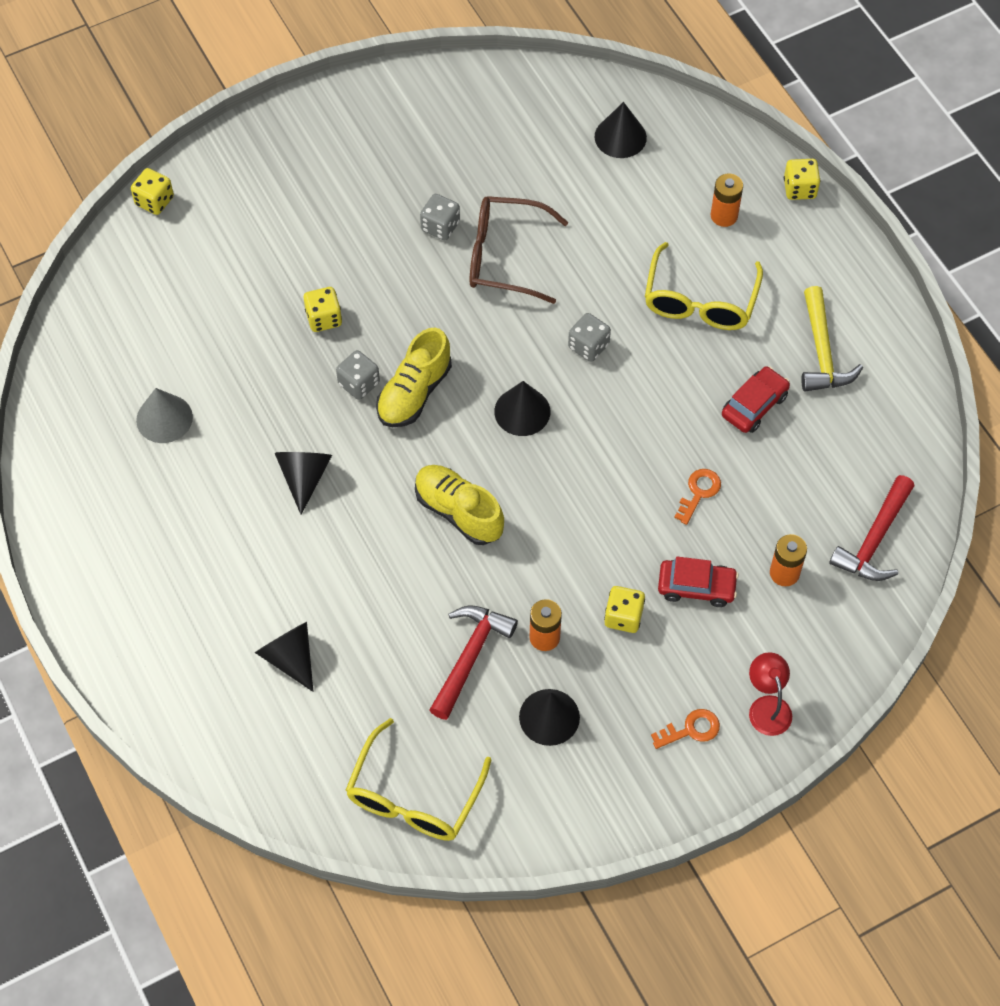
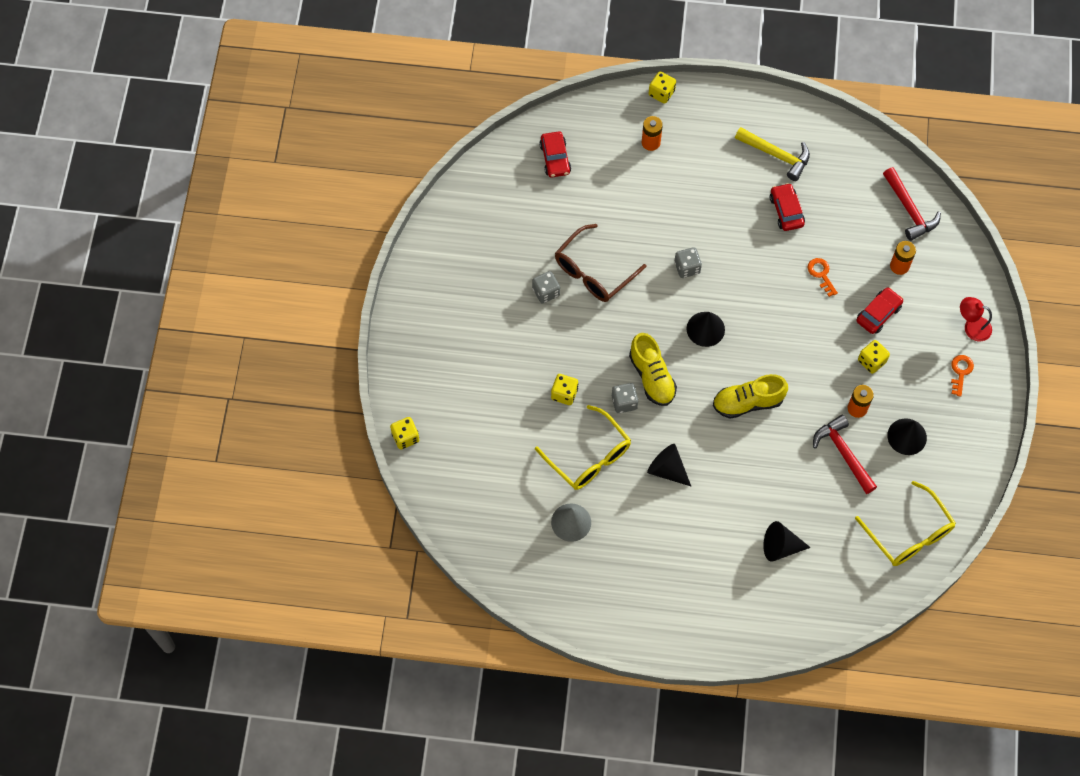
camera: 55 degrees left, 5 degrees up
black cone [595,102,647,158] -> red car [539,131,571,177]
yellow glasses [645,242,763,330] -> yellow glasses moved to [535,405,631,490]

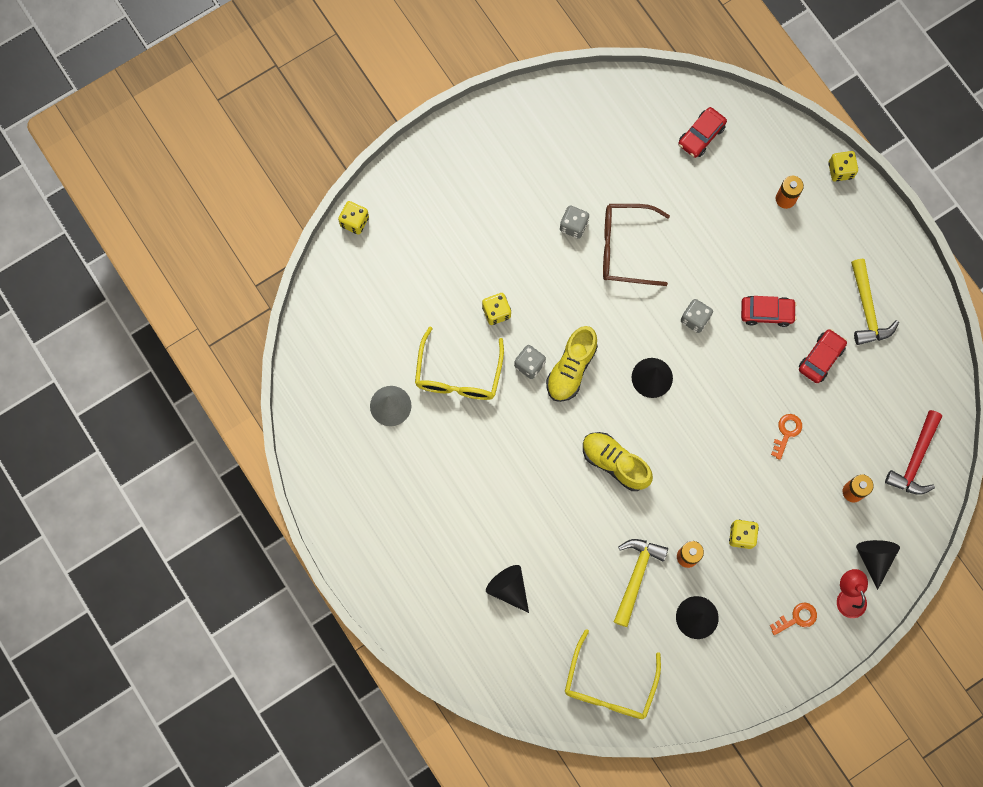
camera: 50 degrees right, 10 degrees up
black cone [647,444,691,486] -> black cone moved to [856,540,900,590]
red hammer [813,414,877,494] -> yellow hammer [614,539,668,627]
red car [856,287,903,334] -> red car moved to [741,296,797,327]

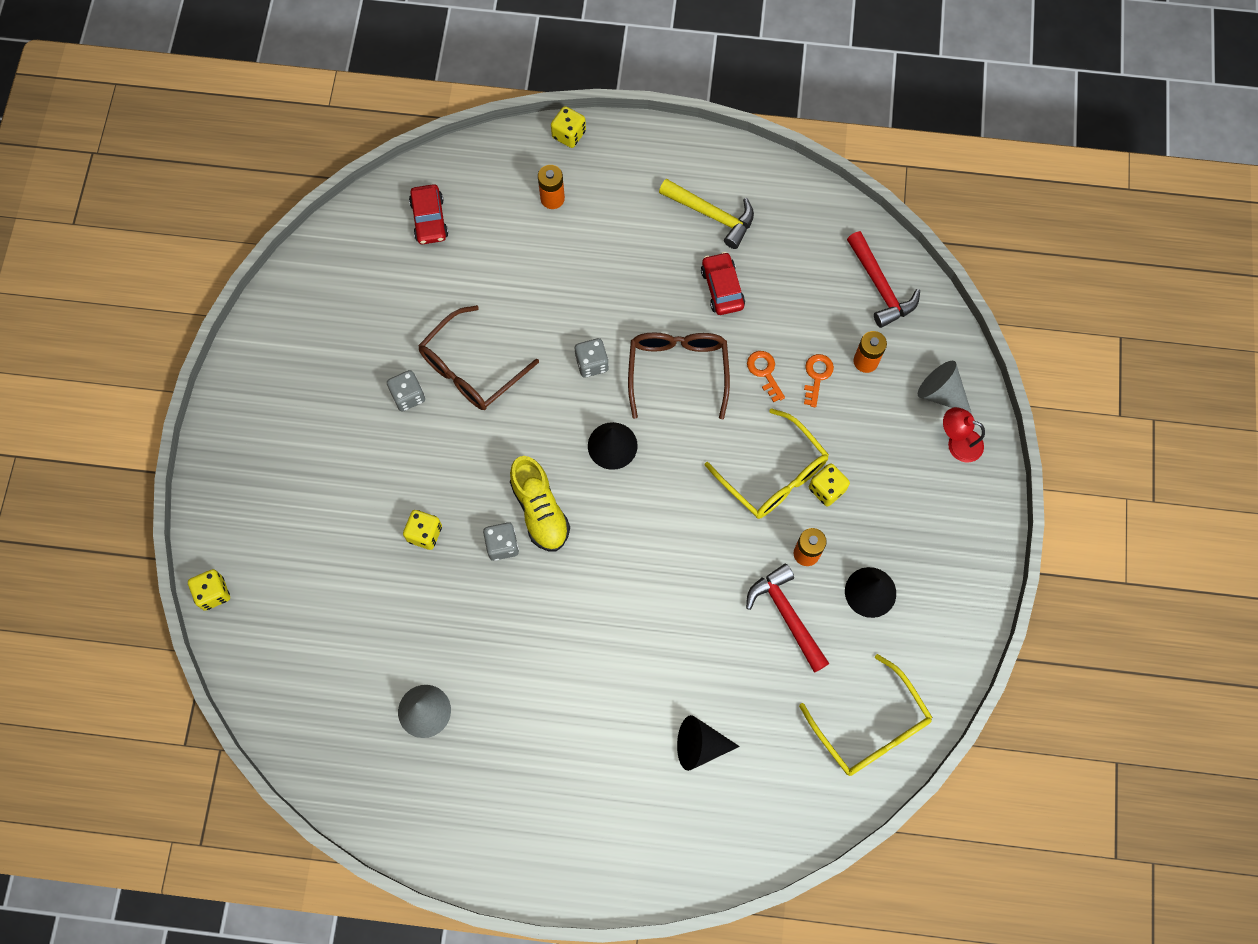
camera: 50 degrees left, 5 degrees down
yellow glasses [415,327,504,400] -> yellow glasses moved to [705,408,829,519]
yellow shoe [583,432,653,491] -> none
yellow hammer [614,539,668,627] -> red hammer [746,563,830,673]
red car [741,296,797,327] -> none
orange key [770,602,817,635] -> orange key moved to [804,354,834,407]
black cone [856,540,900,590] -> grey cone [918,361,972,414]
none -> brown glasses [628,332,730,419]

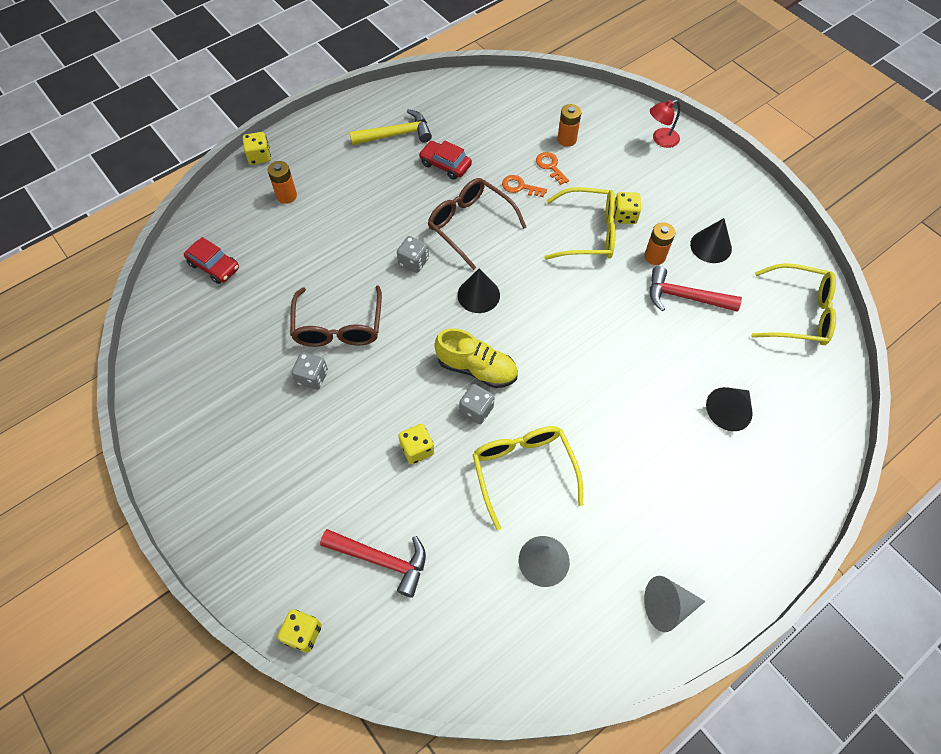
camera: 45 degrees left, 10 degrees down
red hammer [847,231,920,328] -> red hammer moved to [320,529,426,598]
grey cone [918,361,972,414] -> grey cone moved to [644,576,705,632]
none -> yellow glasses [472,426,583,530]

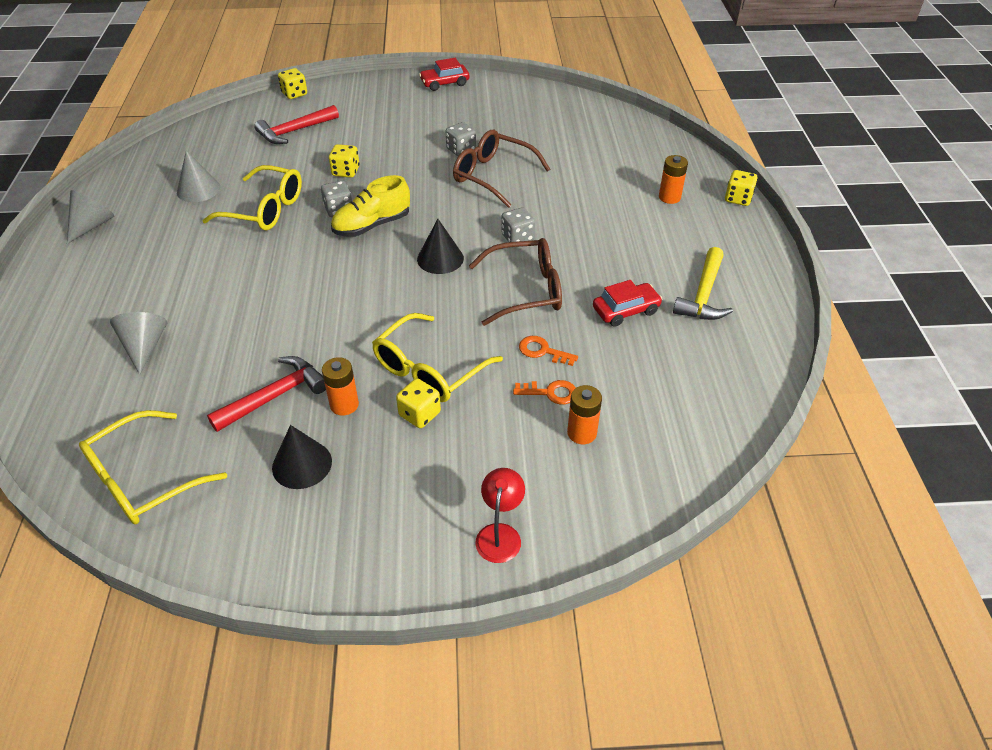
camera: 125 degrees right, 15 degrees down
red car [184,237,239,284] -> red car moved to [419,58,469,91]
orange key [502,175,547,197] -> orange key turned 120 degrees counterclockwise [519,336,578,366]
black cone [706,387,753,431] -> grey cone [110,312,167,375]

